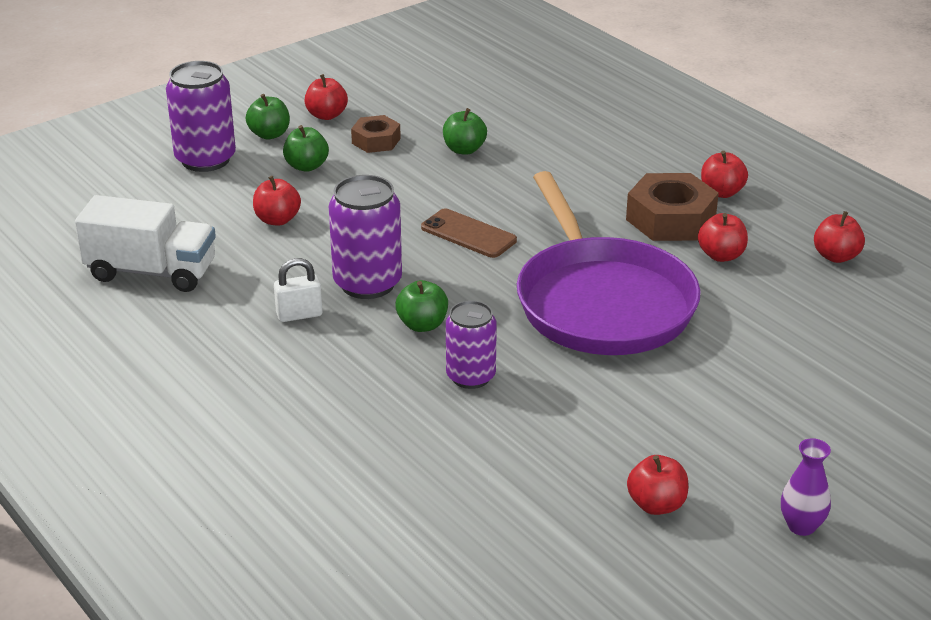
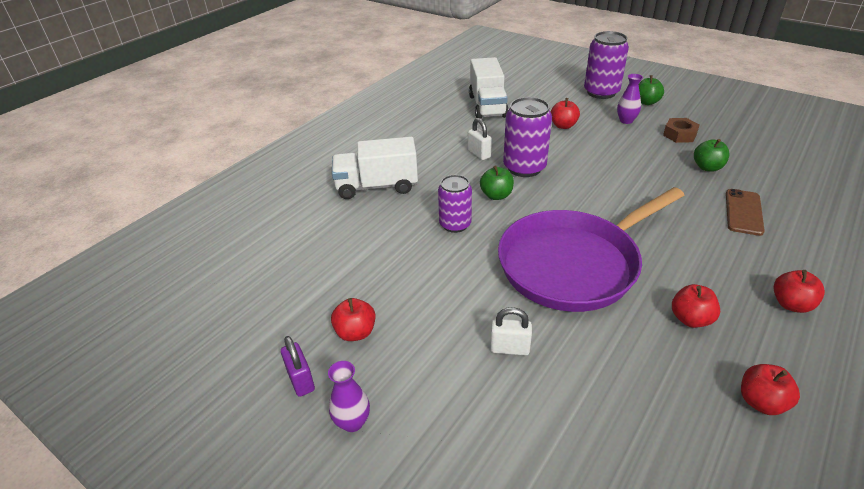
camera: 75 degrees right, 5 degrees up
green apple [283,125,329,172] -> purple vase [617,74,643,124]
red apple [305,74,348,120] -> none
brown phone [421,209,517,258] -> brown phone moved to [726,189,765,236]
brown nut [626,173,719,241] -> none
none -> purple padlock [281,336,315,397]
none -> white truck [332,137,418,199]
none -> white padlock [490,307,532,355]

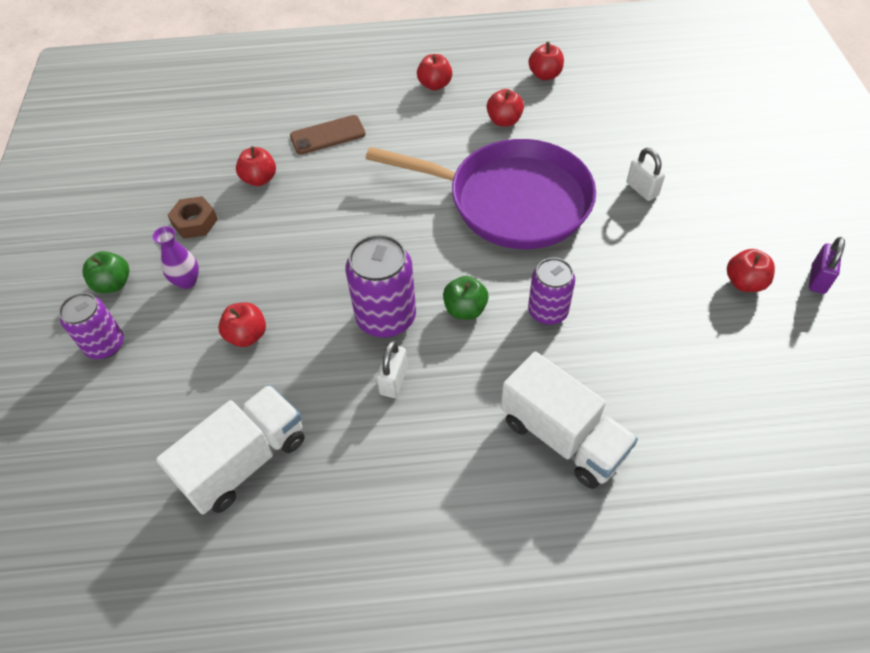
camera: 130 degrees left, 15 degrees up
purple vase [328,361,370,432] -> none
purple can [584,31,629,99] -> purple can [59,293,124,359], size x0.66
green apple [694,139,730,172] -> red apple [236,146,276,186]

